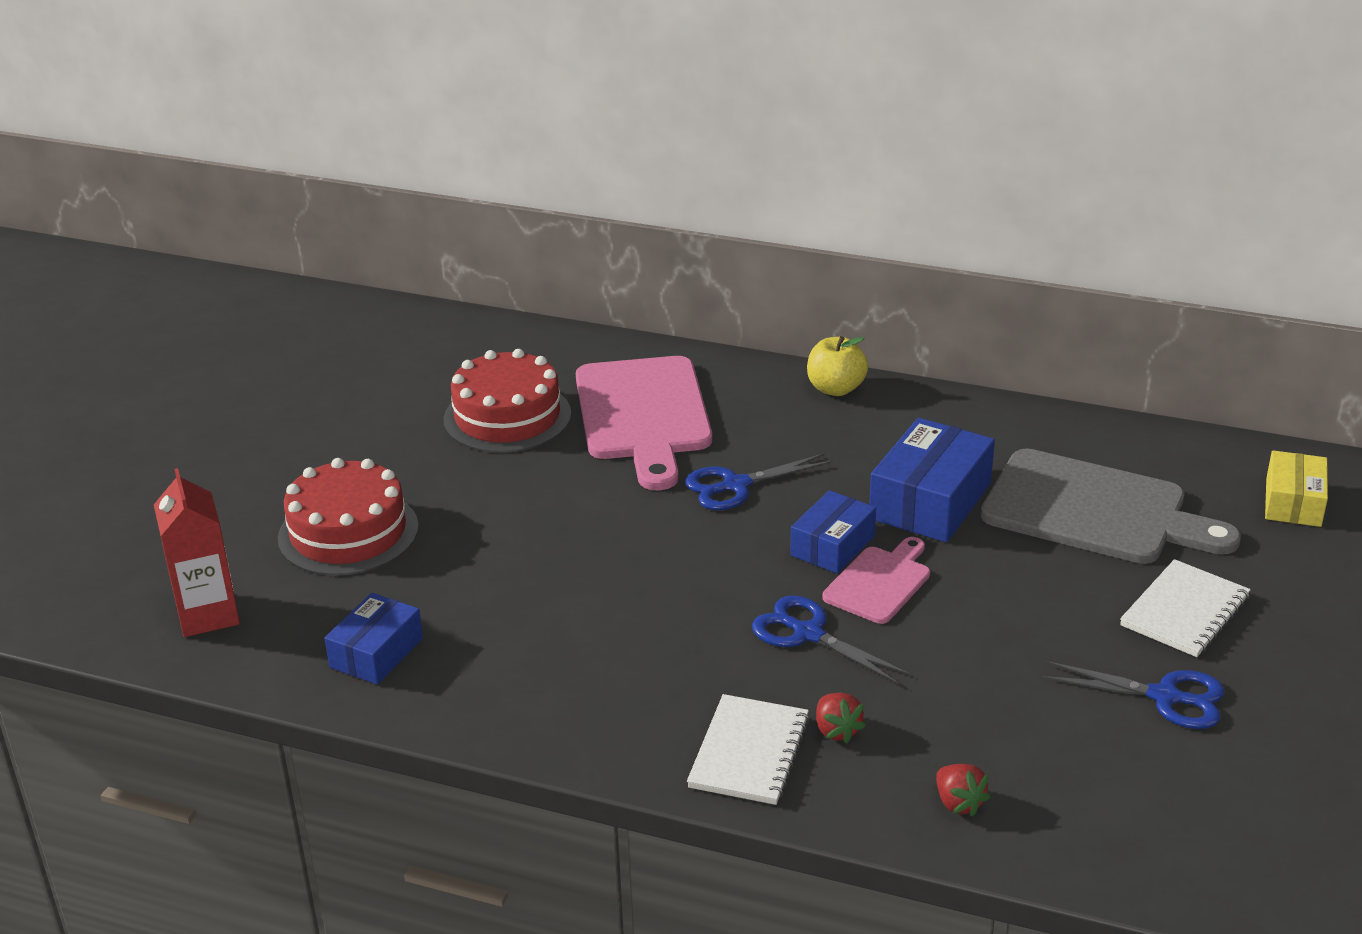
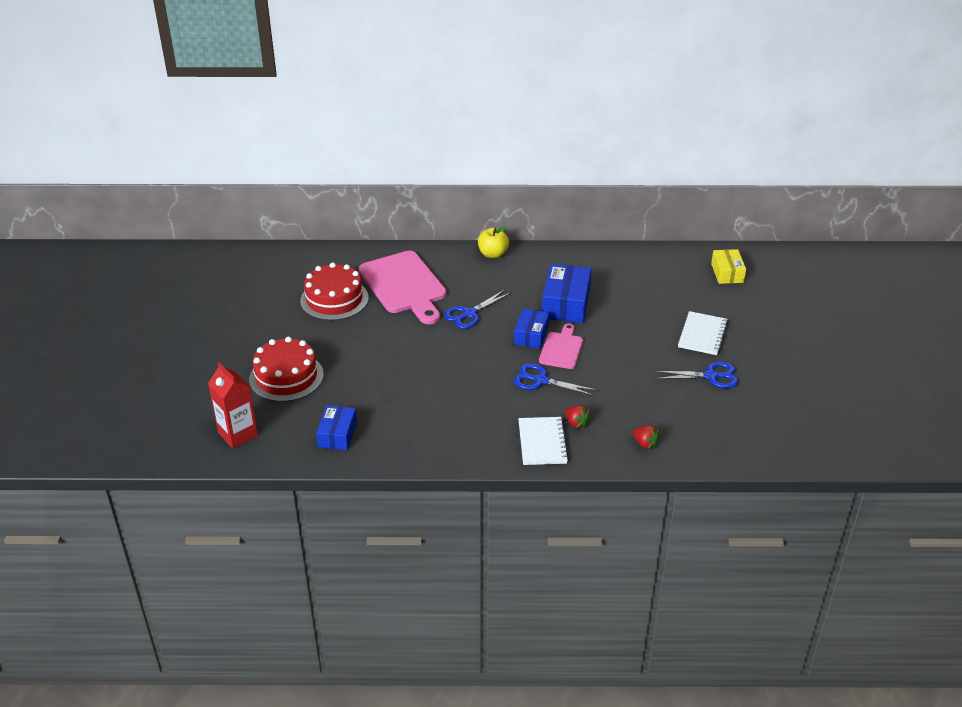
camera: 20 degrees left, 5 degrees up
grey cutting board [981,449,1241,564] -> none

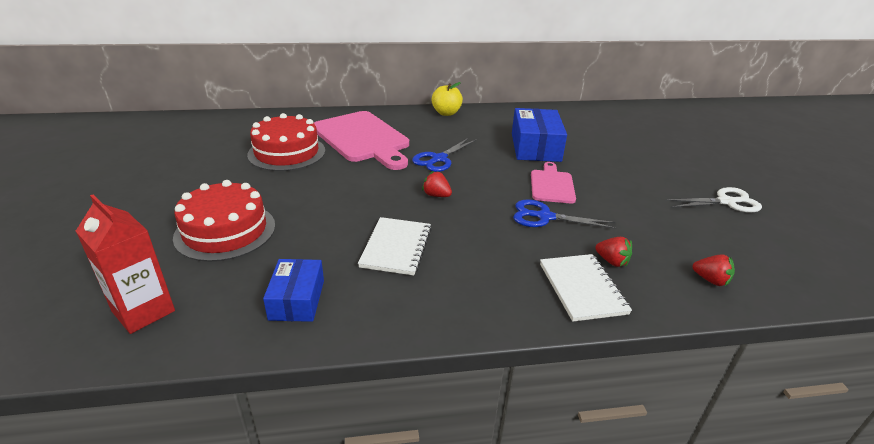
camera: 10 degrees left, 5 degrees down
blue box [514,308,549,349] -> none
blue scissors [654,362,739,388] -> white scissors [665,187,762,213]
white notebook [678,311,728,355] -> white notebook moved to [358,217,432,275]
yellow box [711,249,746,284] -> none
none -> red strawberry [422,171,452,197]

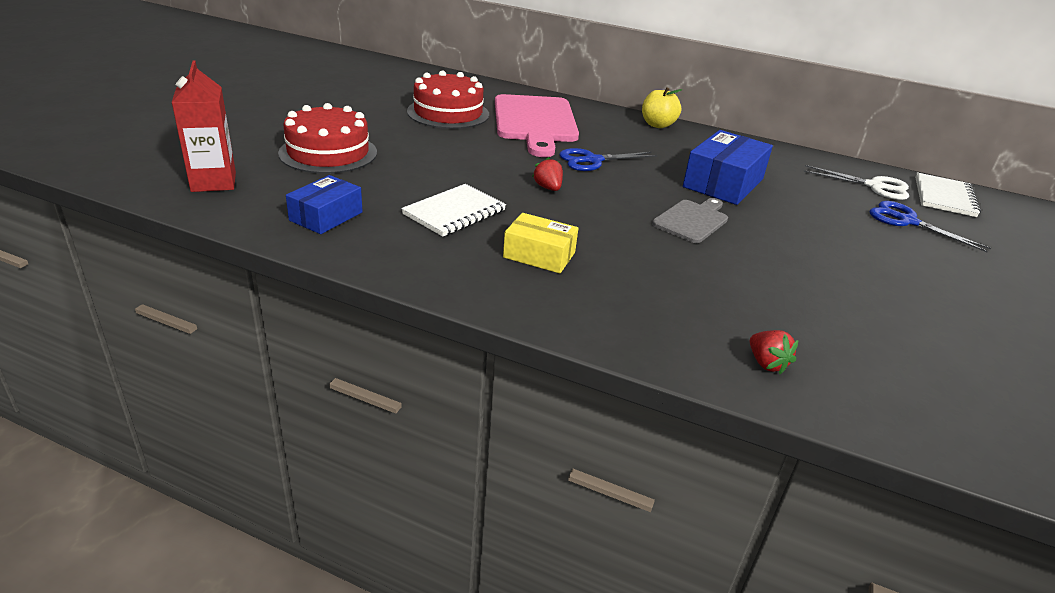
camera: 30 degrees right, 0 degrees up
blue scissors [513,199,616,229] -> blue scissors moved to [870,201,991,252]
pink cutting board [531,162,576,203] -> grey cutting board [652,198,728,243]
white notebook [540,254,632,322] -> white notebook moved to [915,172,981,217]
red strawberry [595,237,632,267] -> none
white scissors [665,187,762,213] -> white scissors moved to [803,165,909,200]
none -> yellow box [503,213,578,273]

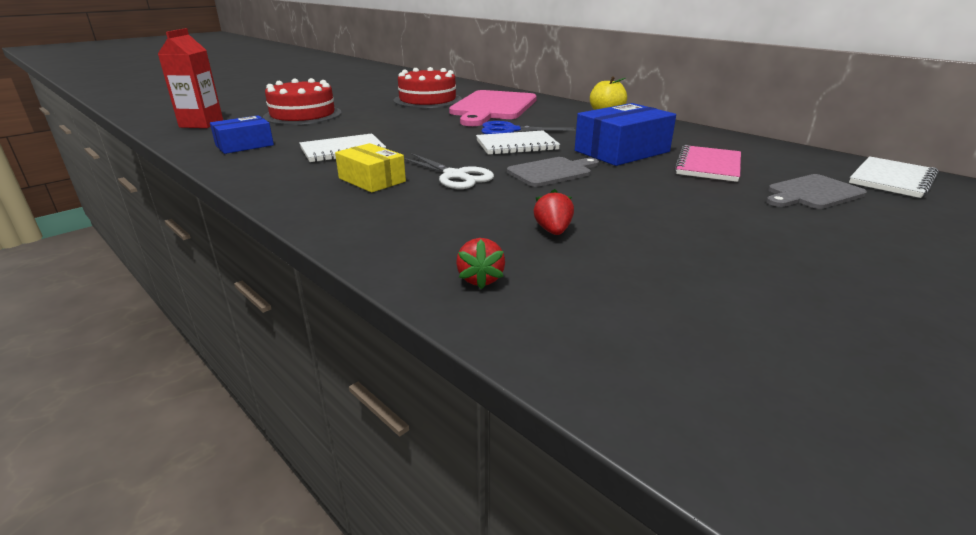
camera: 25 degrees right, 5 degrees down
red strawberry [532,157,563,191] -> red strawberry moved to [533,189,574,235]
white scissors [803,165,909,200] -> white scissors moved to [404,153,494,189]
blue scissors [870,201,991,252] -> grey cutting board [767,174,867,209]
none -> white notebook [476,130,560,155]
none -> pink notebook [674,145,741,182]

